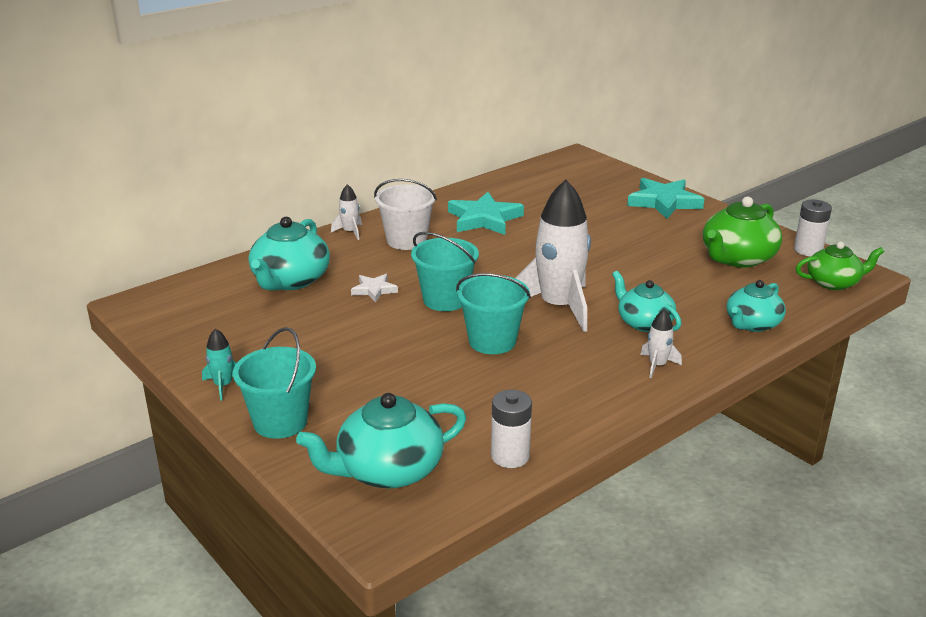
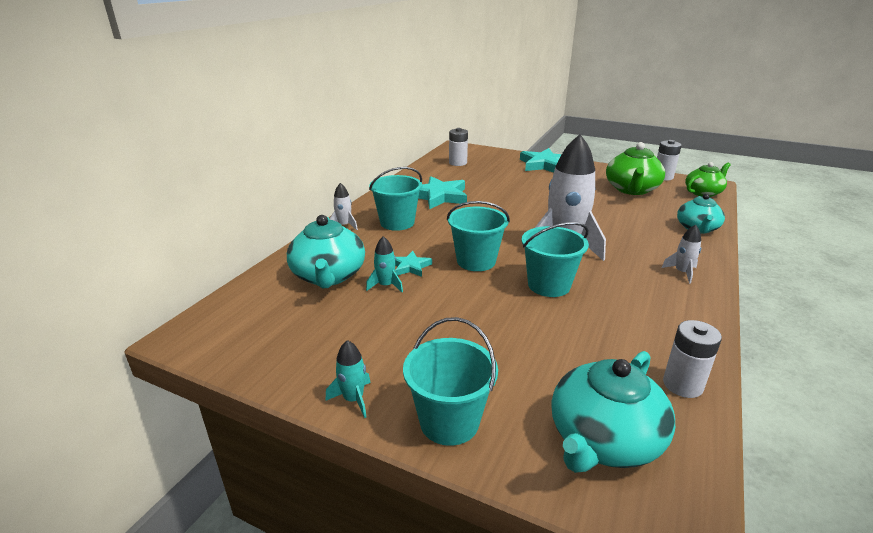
camera: 25 degrees left, 0 degrees up
white star [351,274,398,302] -> turquoise star [395,251,432,277]
white bucket [374,179,437,250] -> turquoise bucket [369,167,422,231]
turquoise teapot [612,271,681,332] -> none
none -> turquoise rocket [366,236,403,292]
none -> white battery [449,128,468,166]

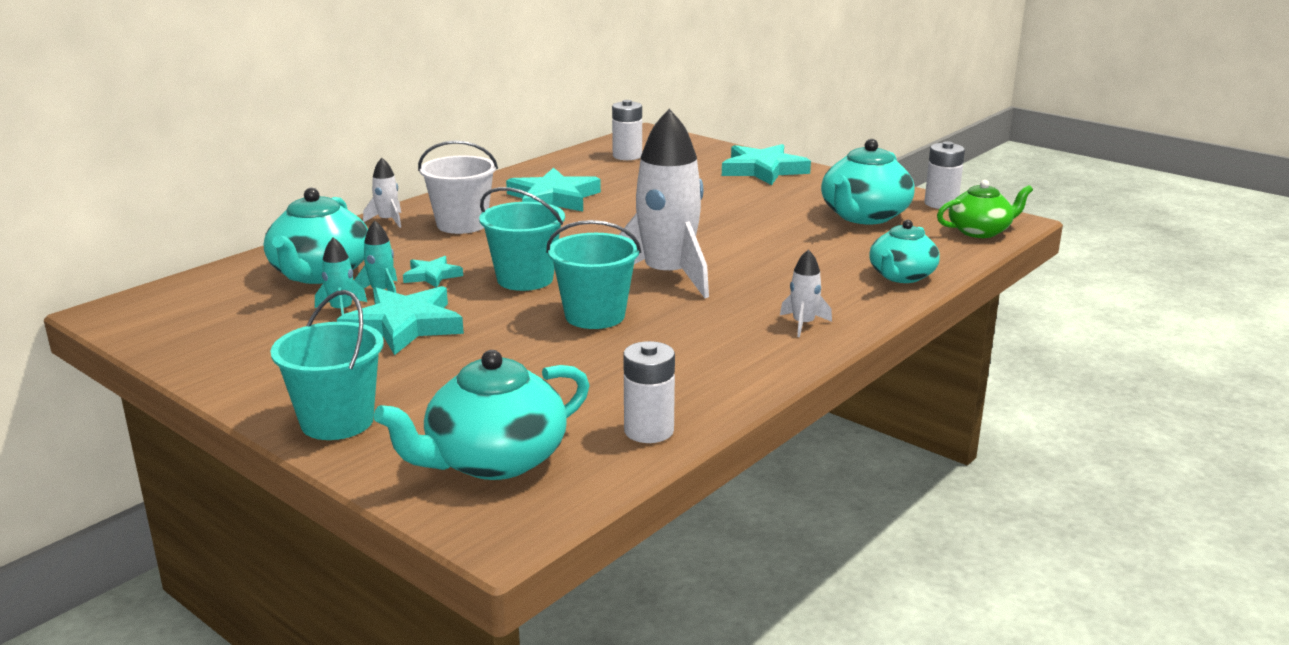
camera: 15 degrees right, 5 degrees down
turquoise rocket [325,340,371,418] -> turquoise rocket moved to [315,237,367,315]
turquoise bucket [369,167,422,231] -> white bucket [418,140,498,234]
green teapot [606,142,665,195] -> turquoise teapot [821,139,914,224]
none -> turquoise star [337,286,464,355]

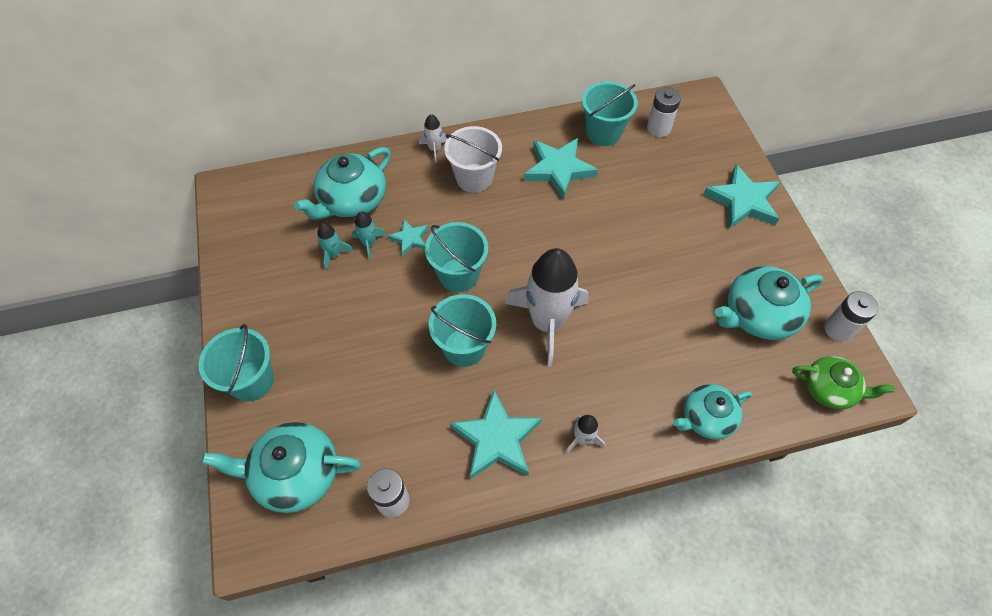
camera: 35 degrees right, 35 degrees up
turquoise star [337,286,464,355] -> turquoise star moved to [450,390,542,479]
none -> turquoise bucket [582,82,638,146]

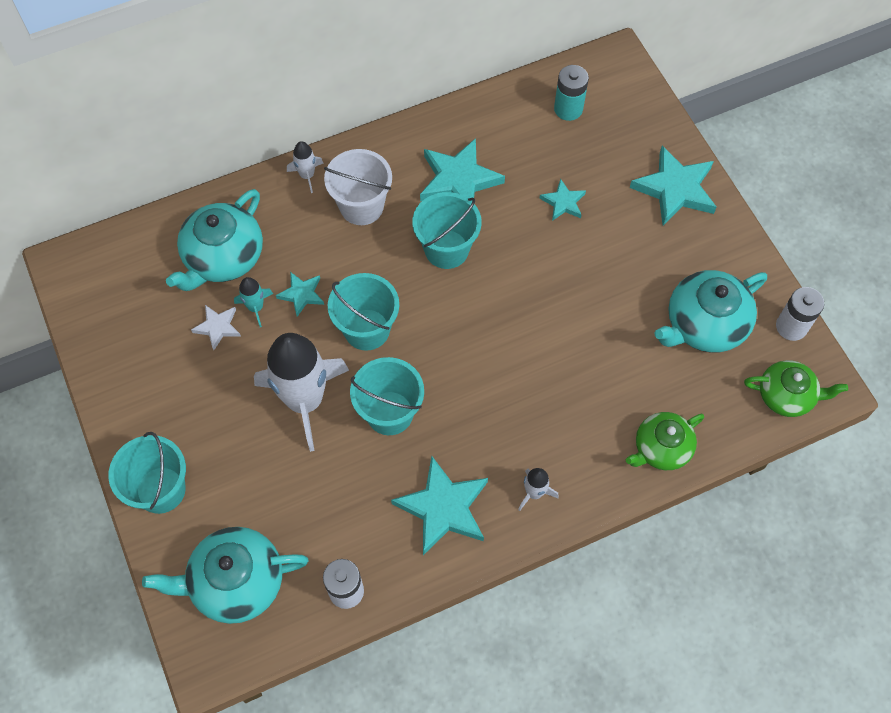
camera: 10 degrees left, 5 degrees up
turquoise rocket [317,223,354,270] -> white star [191,305,241,350]
white rocket [505,248,589,366] -> white rocket moved to [254,333,349,452]
turquoise bucket [582,82,638,146] -> turquoise bucket moved to [412,192,482,269]
white battery [647,87,681,137] -> turquoise battery [554,65,589,121]
turquoise teapot [673,384,752,440] -> green teapot [626,412,704,470]
none -> turquoise star [539,178,586,221]

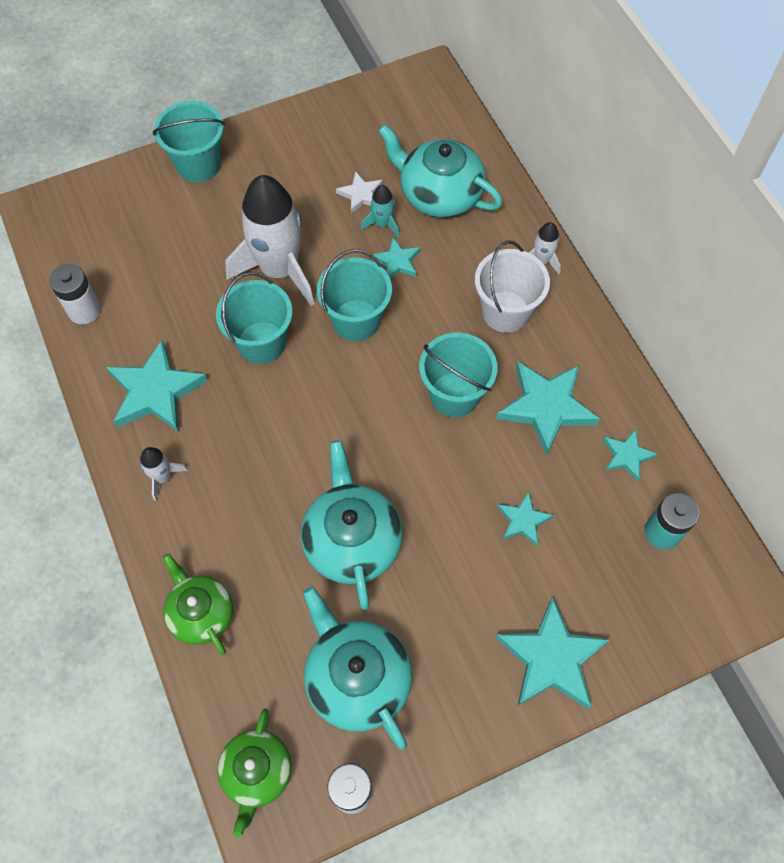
camera: 90 degrees right, 0 degrees up
turquoise teapot [142,527,308,624] -> turquoise teapot moved to [301,440,403,610]
none -> turquoise star [603,429,657,481]

